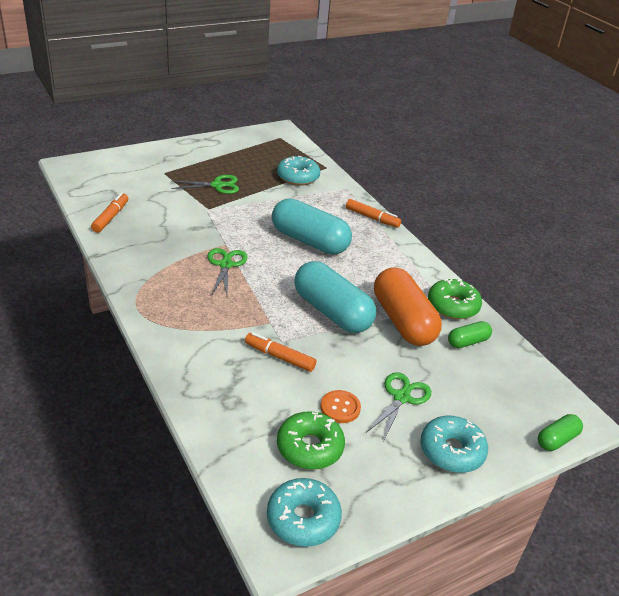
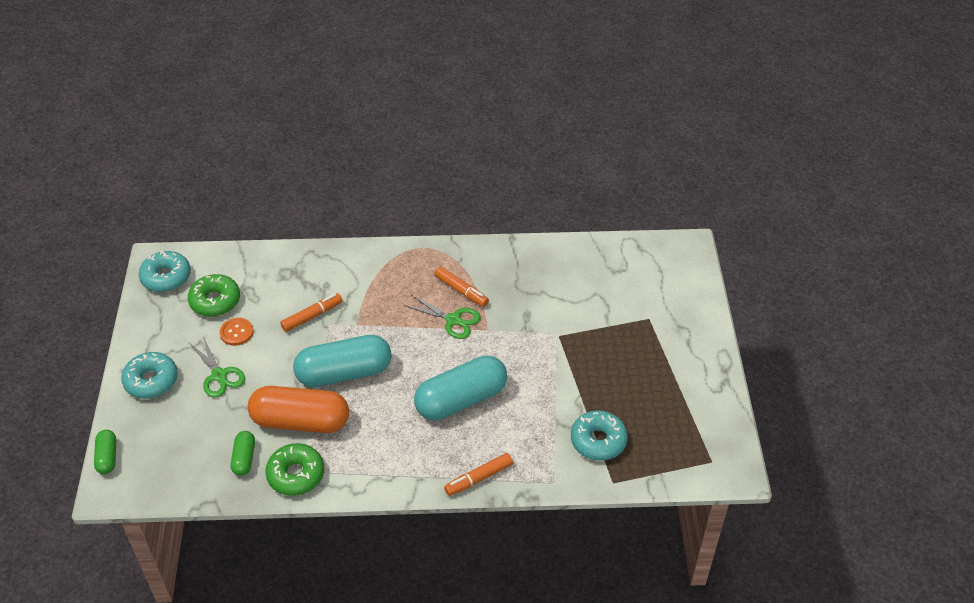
camera: 120 degrees right, 10 degrees up
orange marker [91,193,128,233] -> orange marker moved to [434,267,489,307]
green scissors [171,175,239,194] -> none

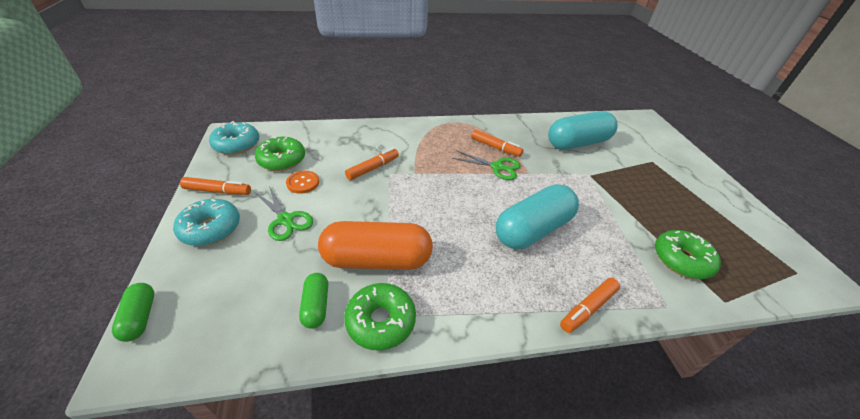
camera: 10 degrees left, 5 degrees down
turquoise capsule [293,335,391,387] -> turquoise capsule moved to [548,111,617,150]
turquoise donut [571,410,628,461] -> green donut [655,230,721,279]
none -> orange marker [180,177,251,195]

